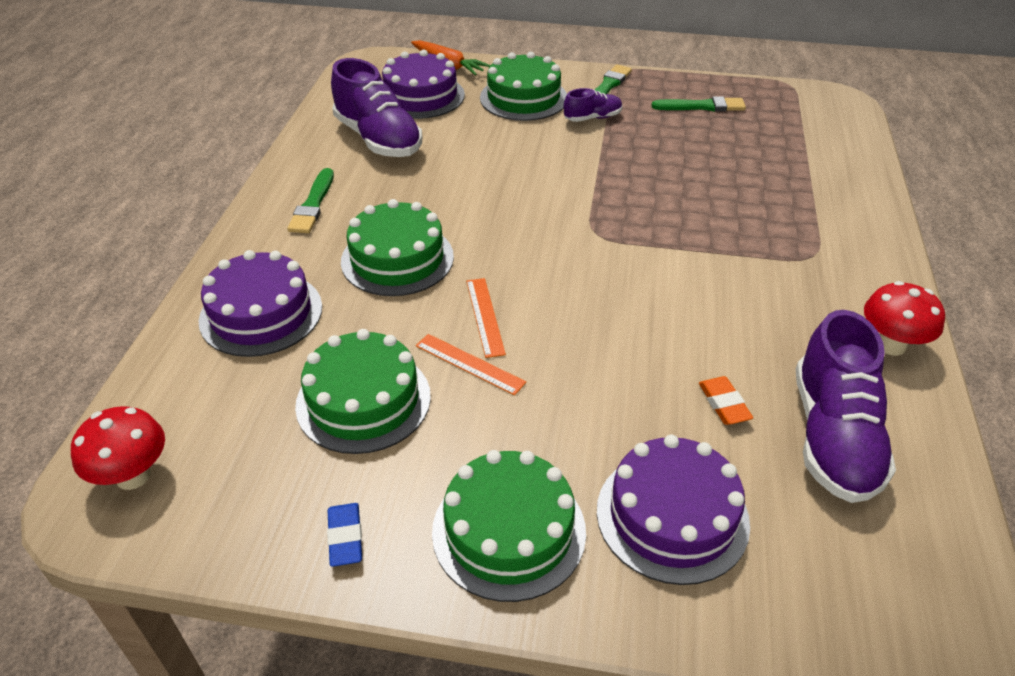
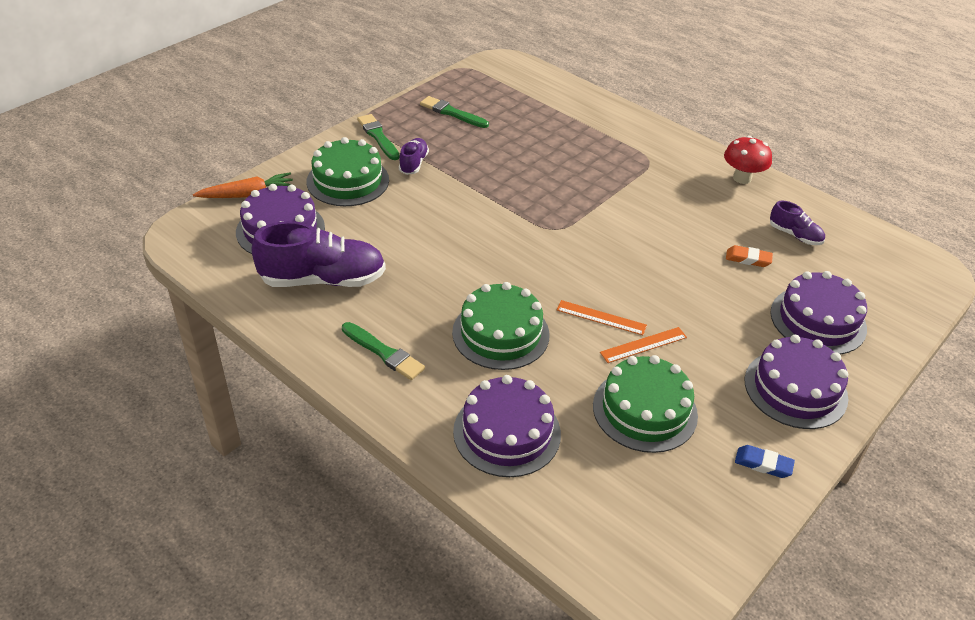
camera: 60 degrees left, 0 degrees up
red mushroom [71,406,165,490] -> none
green cake [432,450,586,602] -> purple cake [745,335,848,429]
green brush [651,96,746,112] -> green brush turned 90 degrees counterclockwise [420,96,489,128]
purple shoe [796,310,896,503] -> purple shoe [770,201,825,245], size x0.50

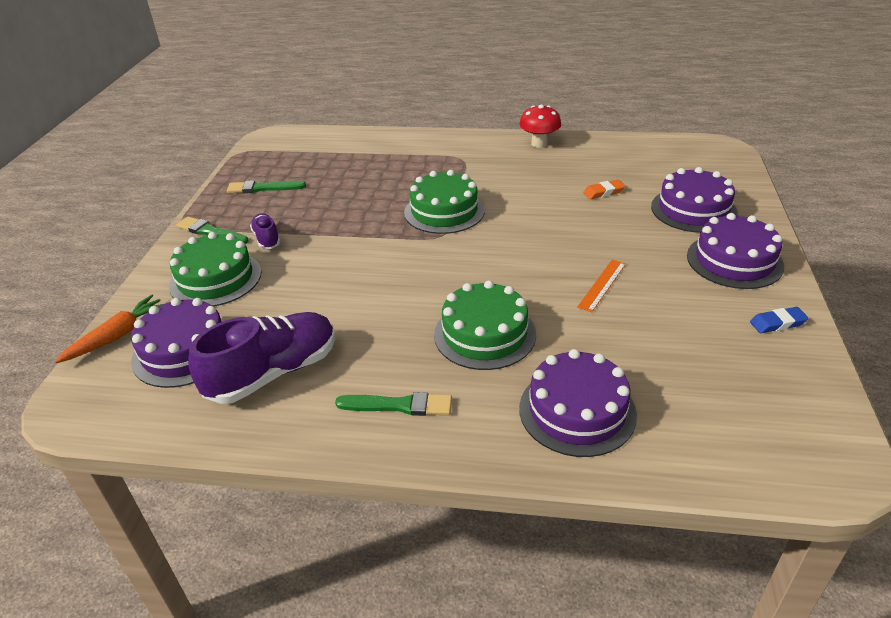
camera: 30 degrees left, 5 degrees down
orange ruler [557,300,647,335] -> none
green cake [593,355,698,453] -> green cake moved to [404,170,485,234]
purple shoe [770,201,825,245] -> none

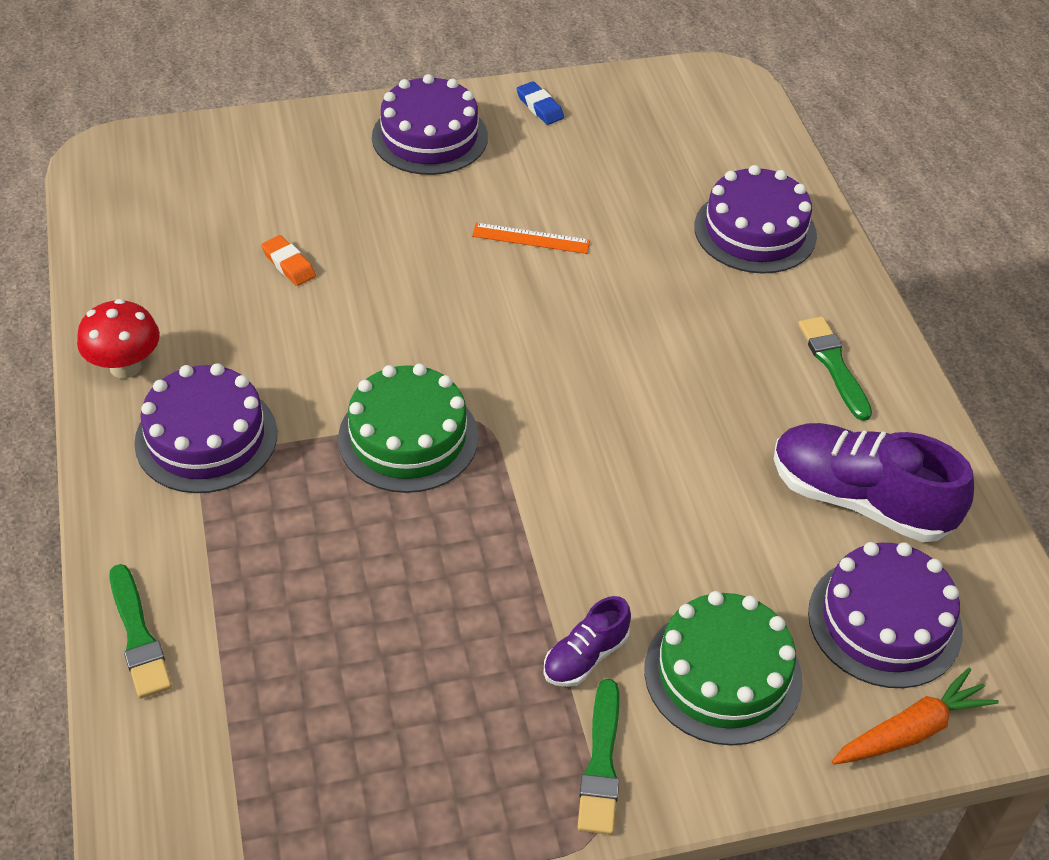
camera: 115 degrees left, 10 degrees up
orange carrot [55,295,163,363] -> orange carrot turned 135 degrees clockwise [832,668,999,764]
green brush [227,180,306,193] -> green brush moved to [109,564,172,699]
green cake [434,280,536,370] -> none
purple cake [651,167,738,233] -> purple cake moved to [134,363,277,493]

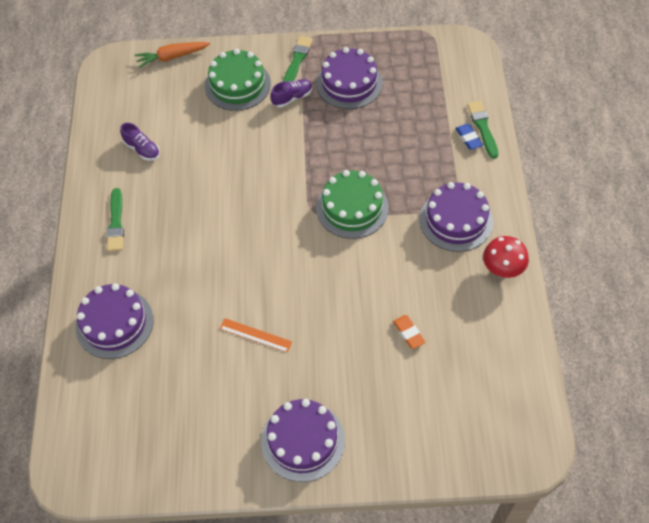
camera: 165 degrees left, 10 degrees up
blue eraser [517,81,564,125] -> blue eraser moved to [455,124,483,150]
purple shoe [774,423,974,542] -> purple shoe [120,123,160,161], size x0.50
purple cake [808,542,963,688] -> purple cake moved to [316,47,383,109]

